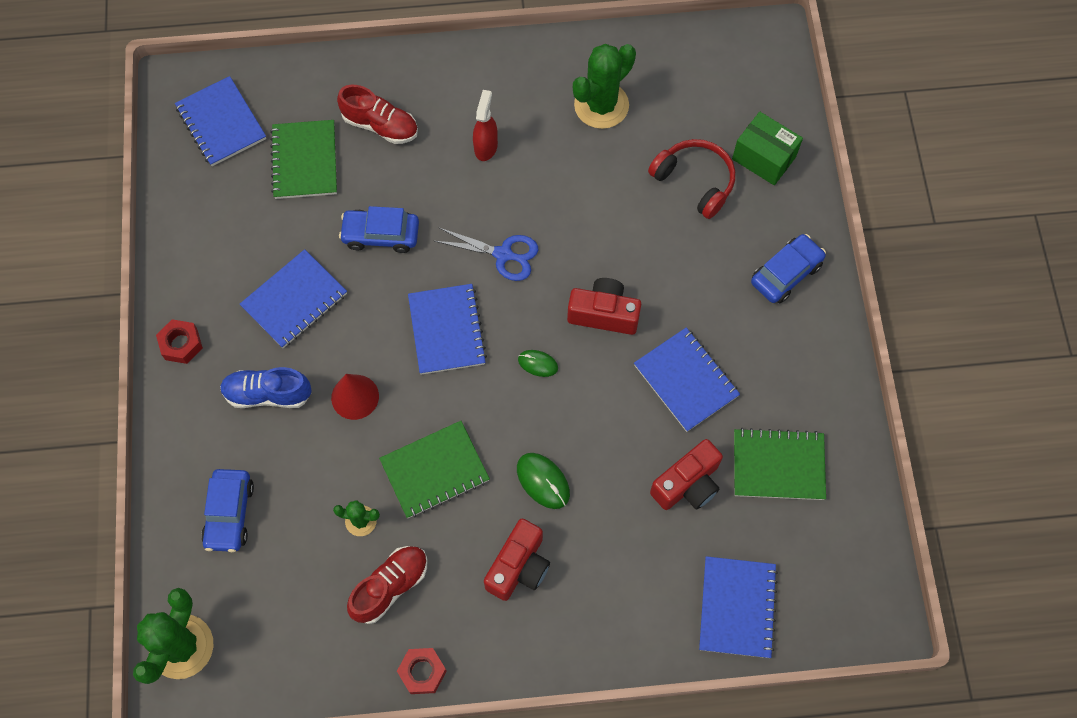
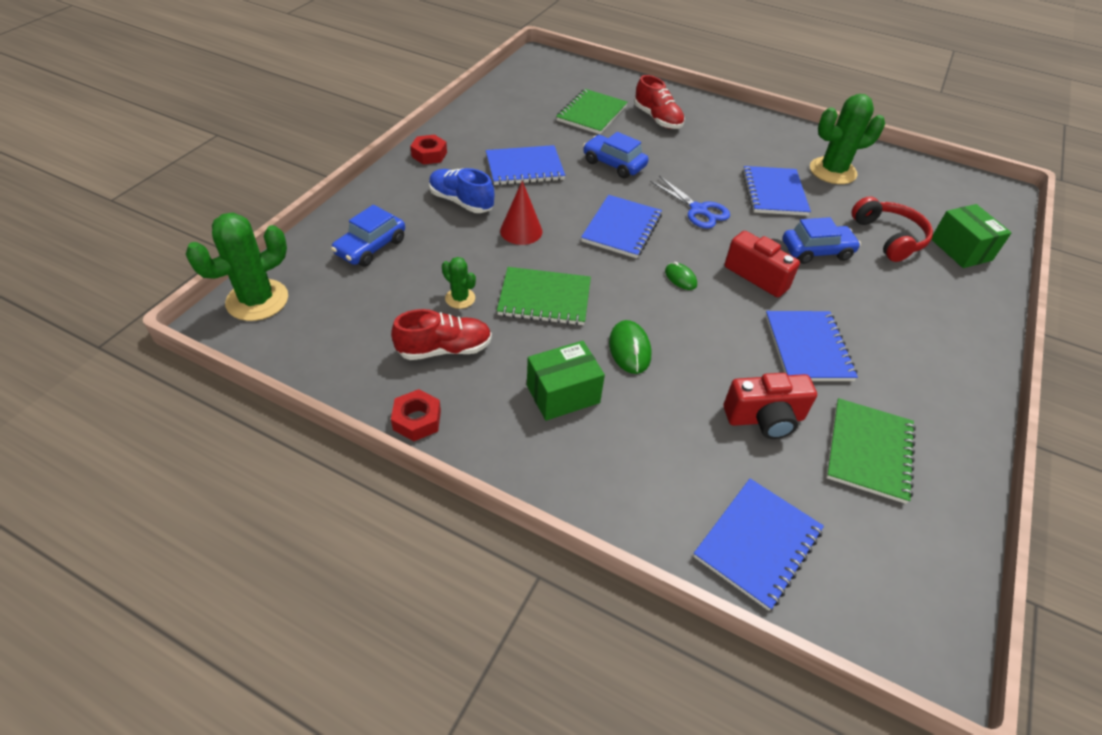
camera: 30 degrees right, 20 degrees down
blue notebook [175,76,266,166] -> blue notebook moved to [742,166,811,216]
red spray bottle [473,90,498,161] -> none
red camera [484,519,550,601] -> green box [527,341,605,421]
green notebook [734,428,826,500] -> green notebook turned 75 degrees clockwise [826,398,916,504]
blue car [751,234,826,303] -> blue car moved to [783,217,861,264]

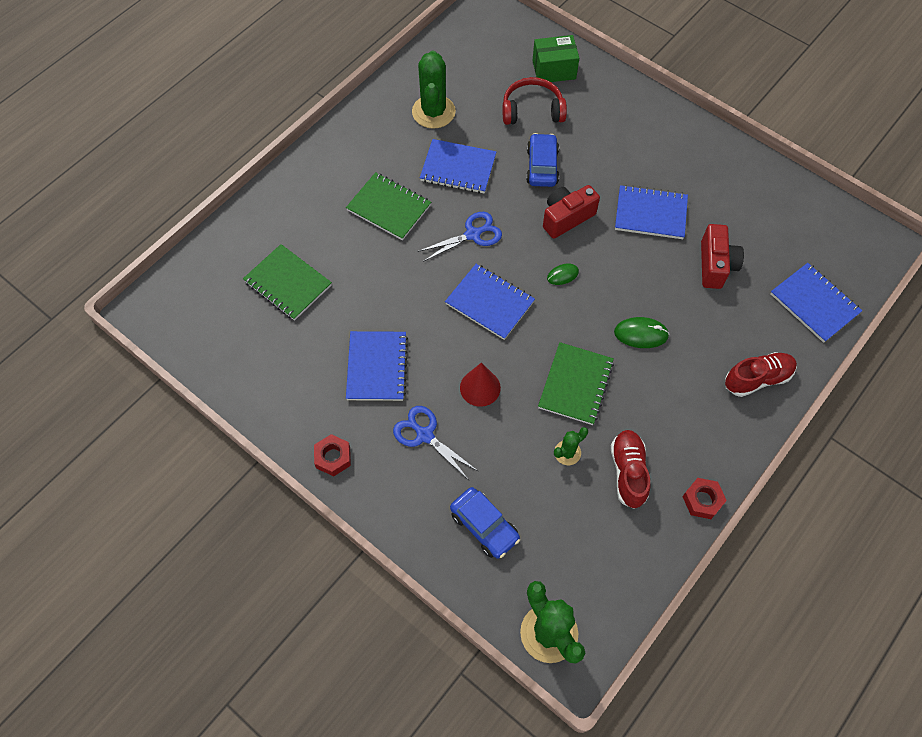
camera: 75 degrees left, 15 degrees up
blue shoe [429,168,494,213] -> blue scissors [393,406,479,480]
green box [527,341,605,421] -> none
blue car [583,132,649,178] -> none
red shoe [634,75,685,129] -> red shoe moved to [725,352,797,397]
green notebook [826,398,916,504] -> green notebook moved to [346,172,431,240]

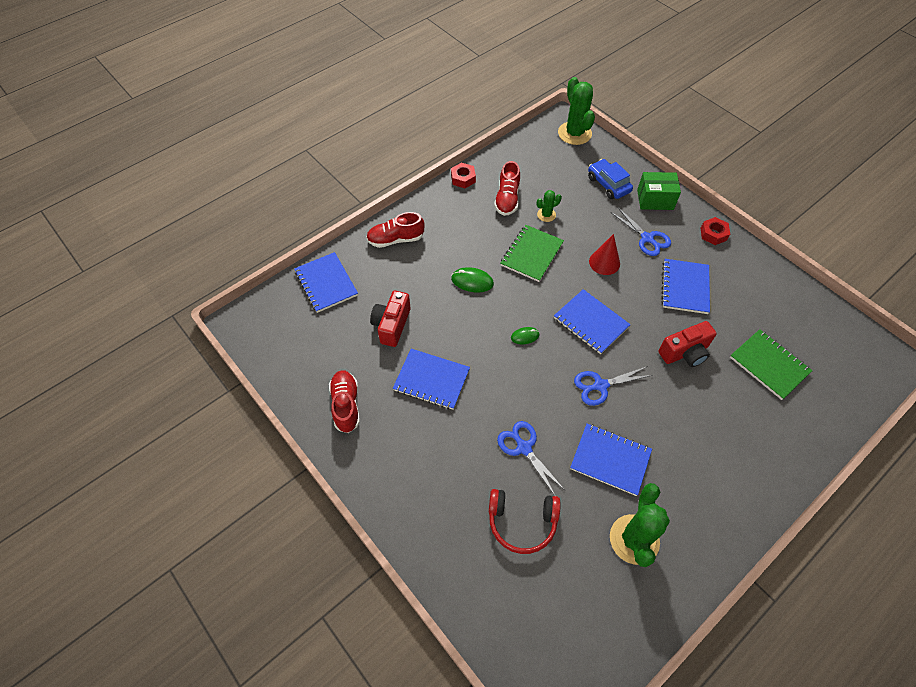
camera: 170 degrees left, 5 degrees down
green notebook [346,172,431,240] -> none
blue car [526,133,559,187] -> blue scissors [497,421,565,496]
green box [532,35,579,82] -> green box moved to [637,172,681,210]
red camera [543,185,600,239] -> red camera moved to [658,321,717,367]
none -> red shoe [329,370,360,433]

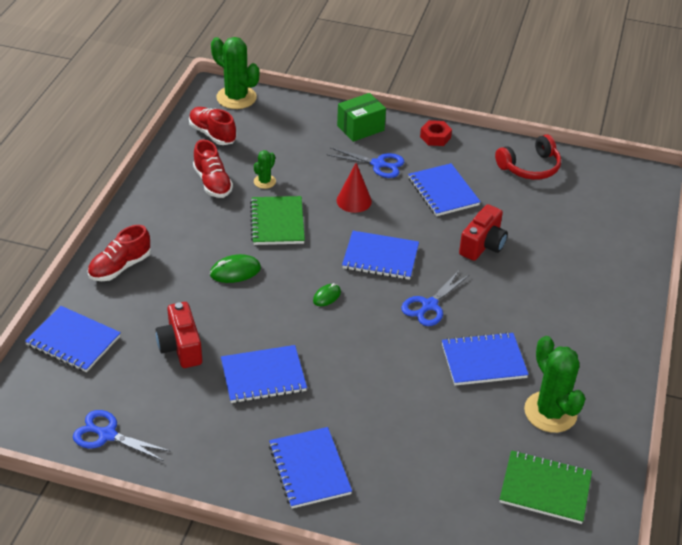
camera: 35 degrees left, 15 degrees down
red shoe [329,370,360,433] -> red shoe moved to [189,107,237,145]
red nut [451,162,476,188] -> none
red headphones [489,489,561,554] -> red headphones moved to [495,134,561,180]
blue scissors [497,421,565,496] -> blue scissors moved to [73,410,171,461]
blue car [588,159,633,199] -> none
green notebook [730,329,813,400] -> green notebook moved to [500,450,592,524]
none -> blue notebook [269,427,352,509]

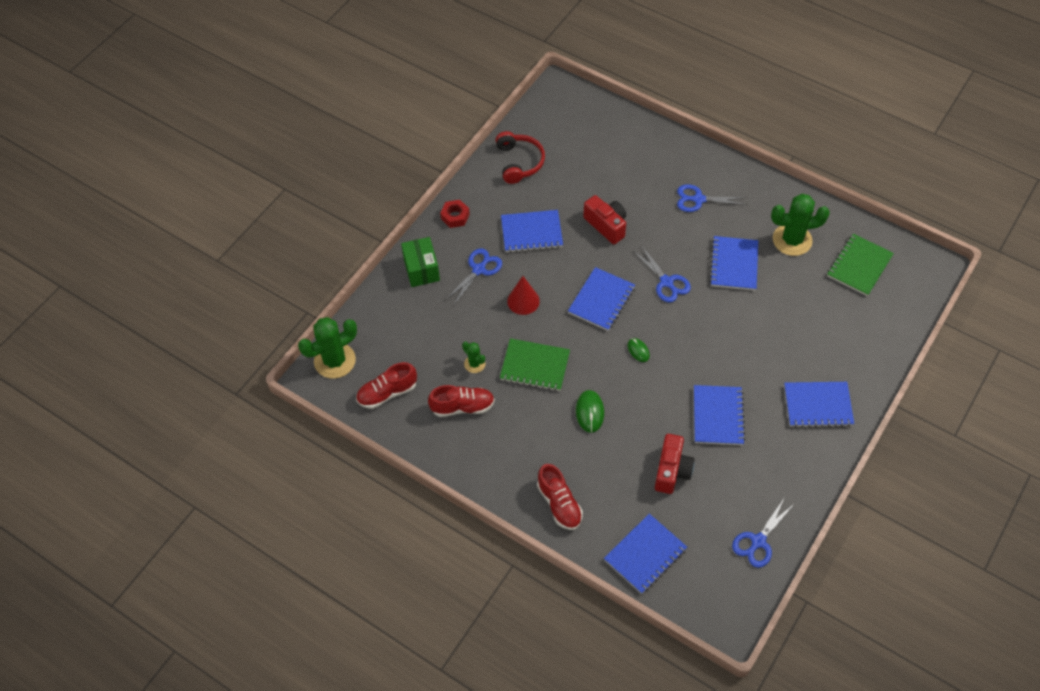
camera: 70 degrees left, 15 degrees up
red camera [156,302,202,368] -> red camera turned 75 degrees counterclockwise [655,434,694,494]
none -> blue scissors [677,184,747,212]

